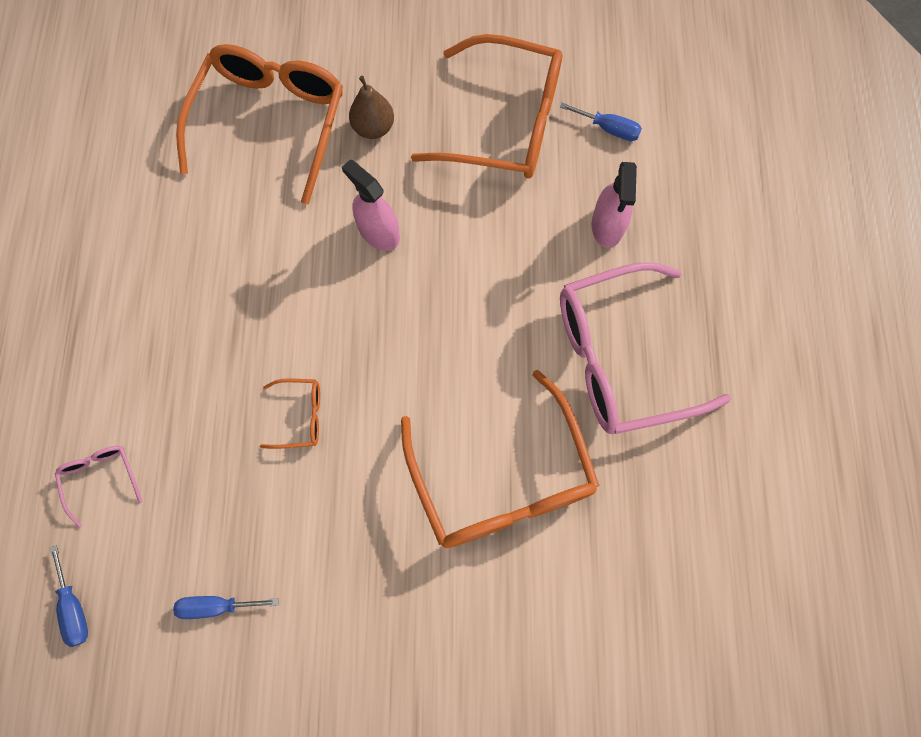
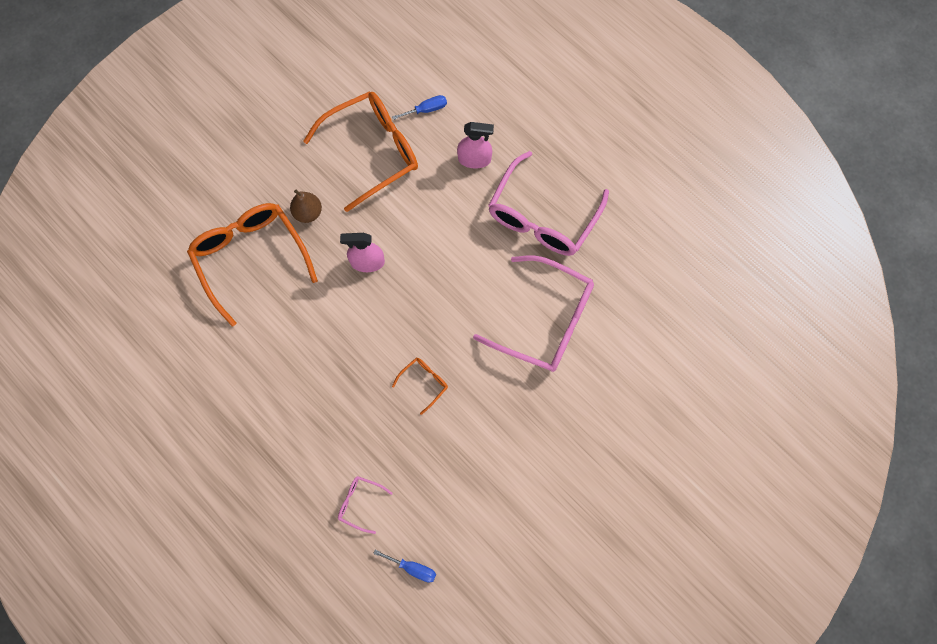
camera: 45 degrees left, 0 degrees up
blue screwdriver [173,596,278,619] -> none
orange glasses [401,369,600,548] -> pink glasses [473,256,594,372]
pink spray bottle [592,162,637,248] -> pink spray bottle turned 45 degrees counterclockwise [457,122,494,168]

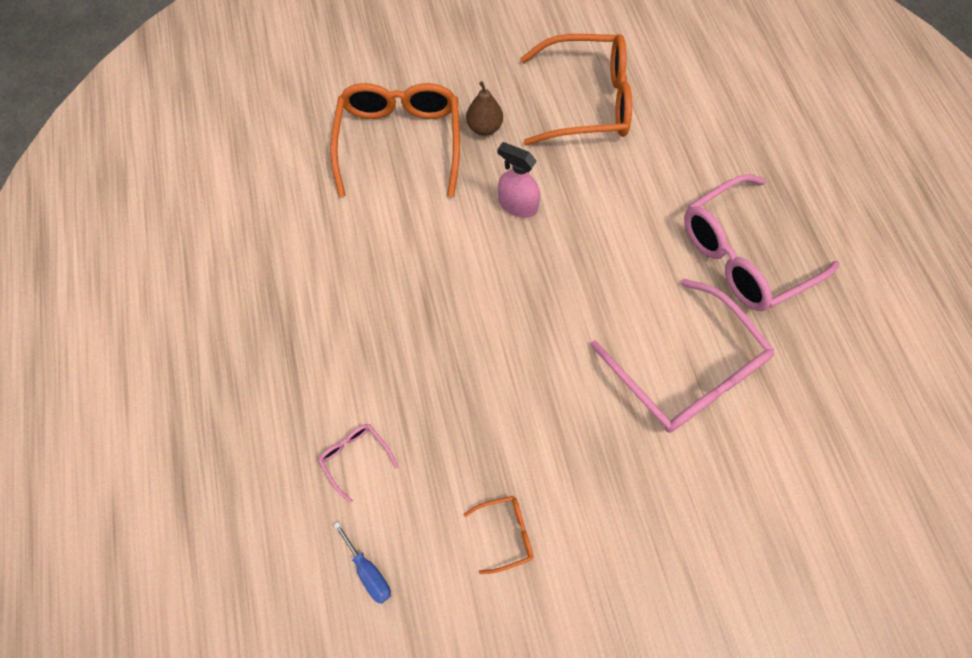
camera: 30 degrees right, 5 degrees down
blue screwdriver [392,95,447,120] -> none
orange glasses [392,358,448,415] -> orange glasses moved to [464,496,533,574]
pink spray bottle [457,122,494,168] -> none

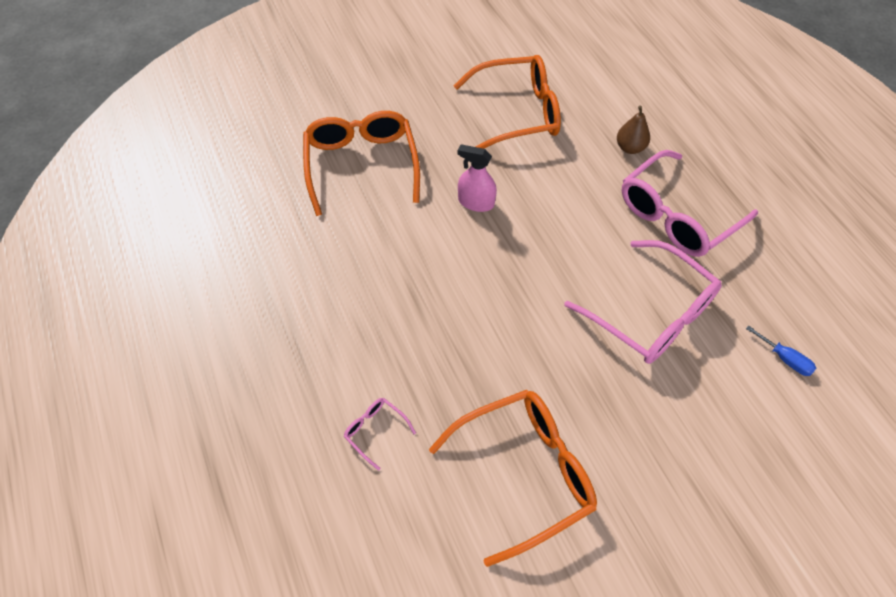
camera: 10 degrees left, 10 degrees down
blue screwdriver [333,522,391,604] -> blue screwdriver moved to [746,325,816,376]
orange glasses [464,496,533,574] -> orange glasses [429,390,597,567], size x2.35
brown pear [466,81,503,136] -> brown pear moved to [617,106,650,154]

